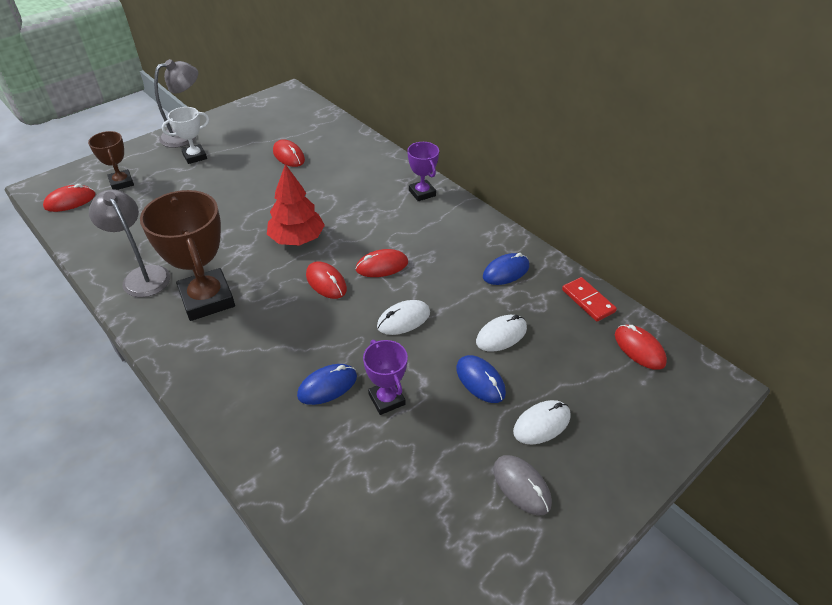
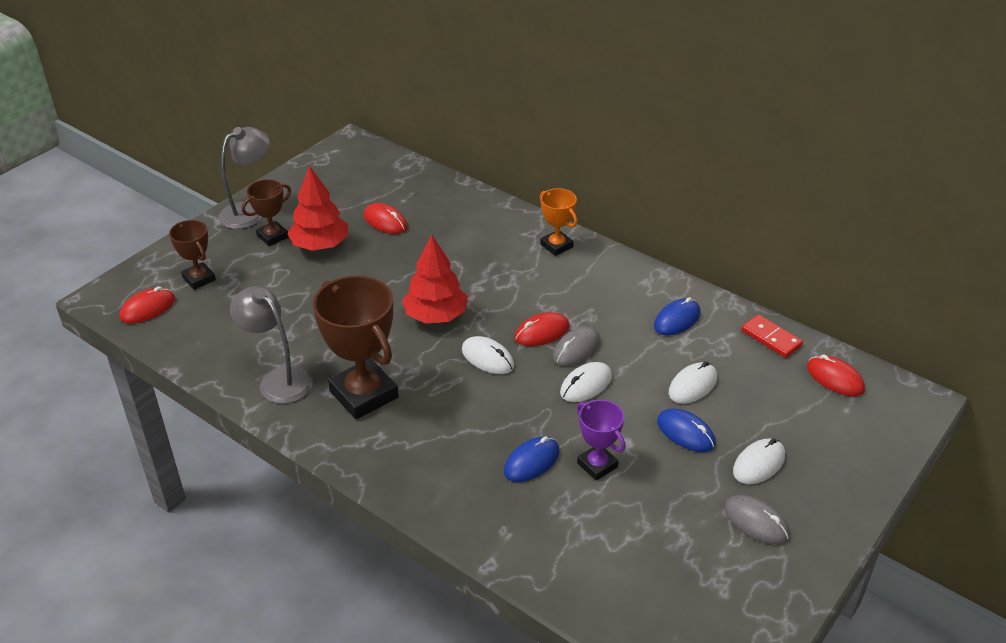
camera: 10 degrees left, 5 degrees down
white trophy [162,107,209,164] -> brown trophy [242,179,291,246]
red mouse [306,261,347,299] -> white mouse [462,336,514,374]
purple trophy [407,142,439,201] -> orange trophy [540,188,578,256]
none -> red tree [287,166,348,251]
none -> grey mouse [553,327,600,366]

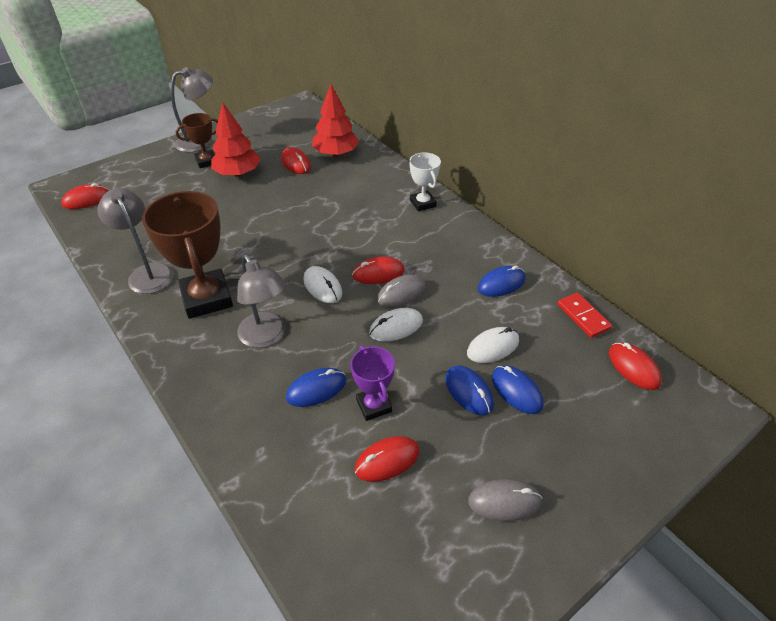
camera: 15 degrees right, 5 degrees up
brown trophy [169,220,216,290] -> none
red tree [402,235,468,324] -> red tree moved to [312,84,359,157]
orange trophy [540,188,578,256] -> white trophy [409,153,441,211]
grey mouse [724,495,790,544] -> grey mouse turned 60 degrees counterclockwise [468,479,542,521]
white mouse [733,438,785,484] -> none
none -> grey lamp [237,254,287,348]
none -> red mouse [354,436,419,482]
none -> blue mouse [492,365,544,414]

